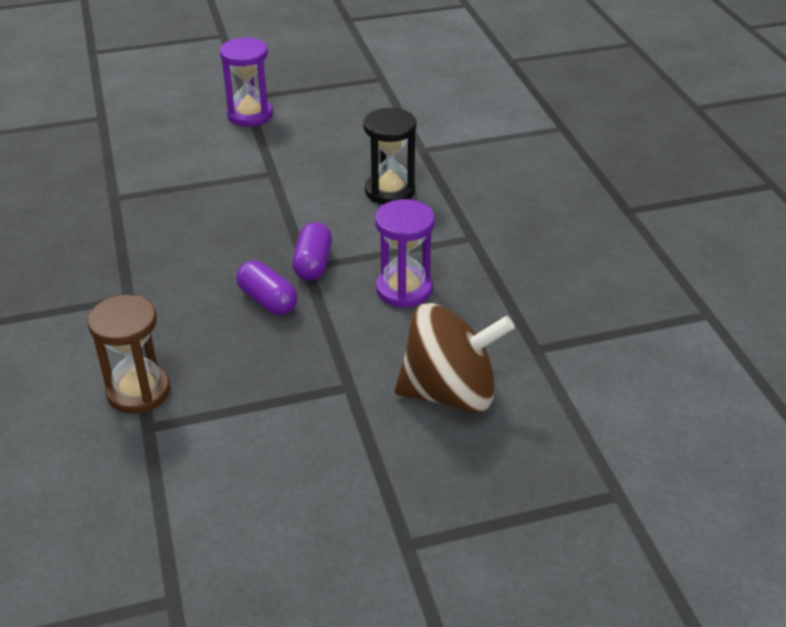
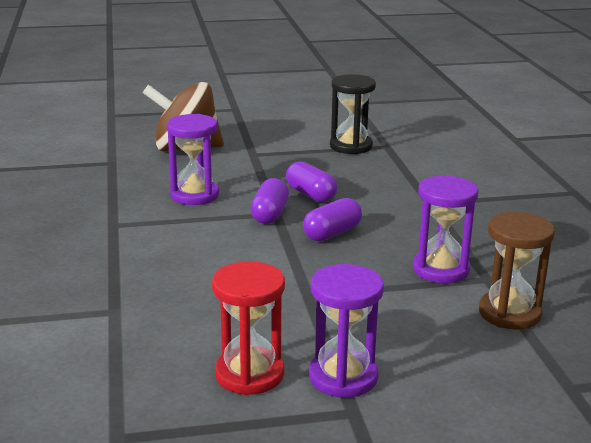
camera: 175 degrees left, 15 degrees down
brown hourglass [88,295,170,414] -> brown hourglass moved to [479,212,555,330]
black hourglass [363,108,416,205] -> black hourglass moved to [330,74,376,154]
none -> red hourglass [212,262,285,395]
none -> purple capsule [303,198,362,241]
none -> purple hourglass [413,175,478,283]

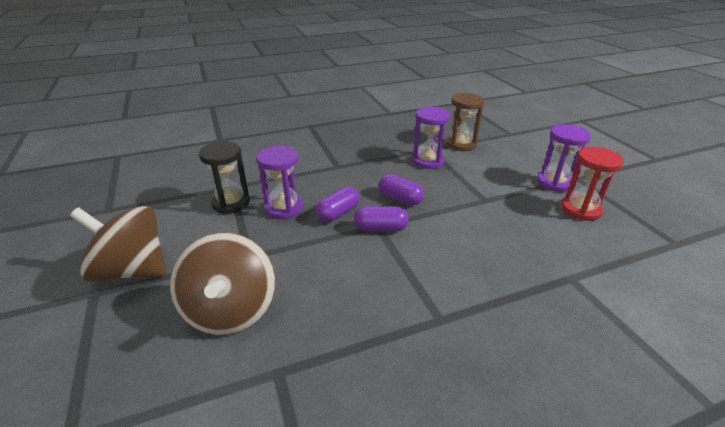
camera: 100 degrees left, 10 degrees up
purple hourglass [167,114,219,205] -> purple hourglass moved to [256,146,303,219]
none -> brown spinning top [70,206,167,282]

